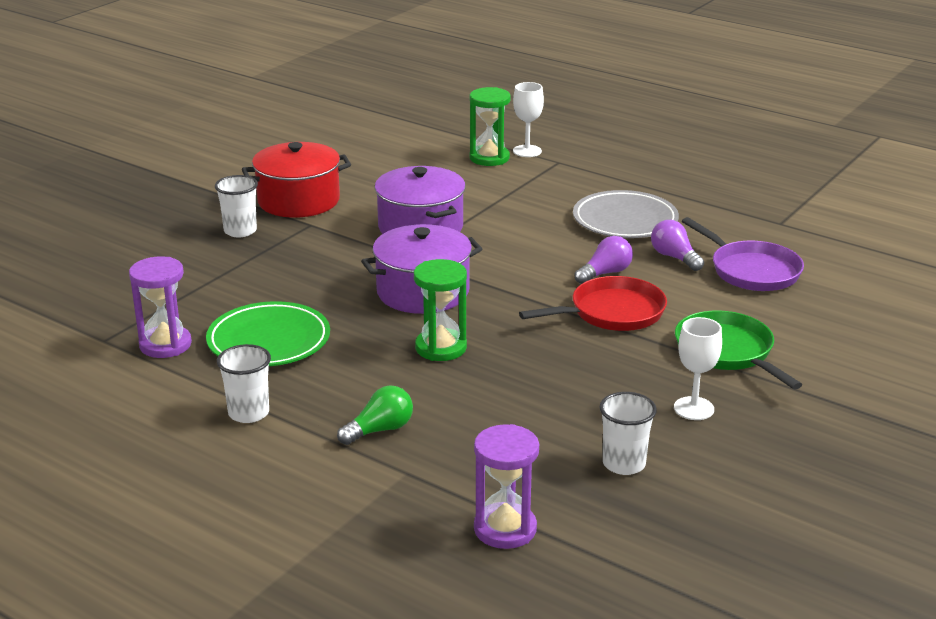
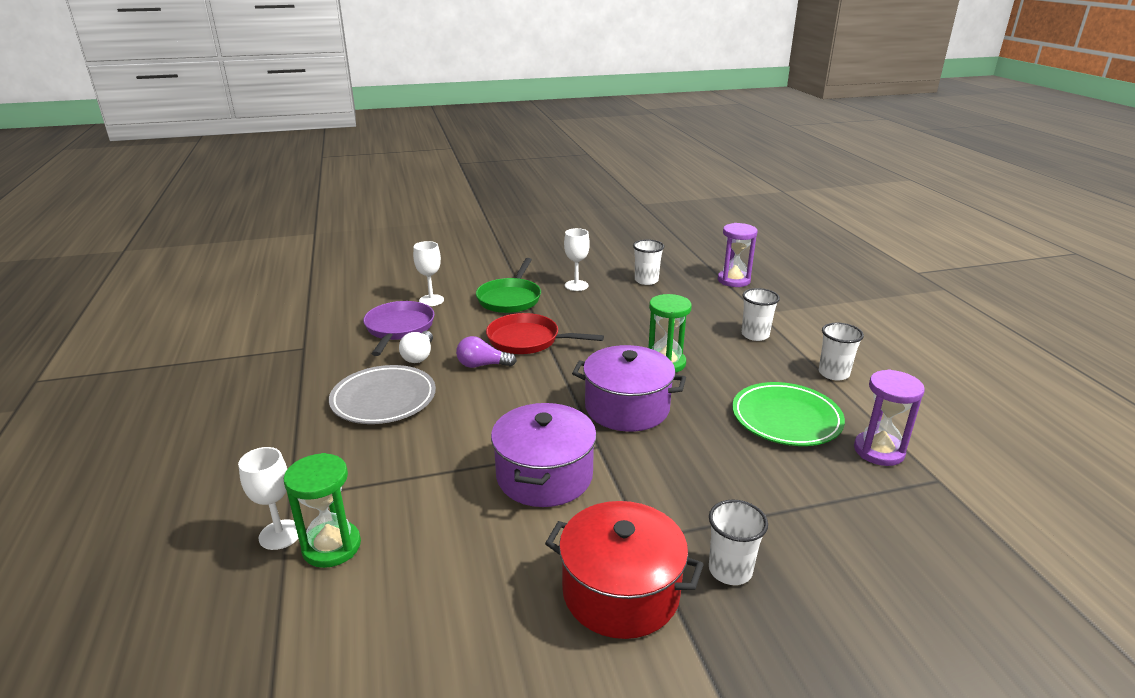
camera: 140 degrees left, 0 degrees up
green light bulb [337,386,413,445] -> white cup [742,288,780,341]
purple light bulb [651,220,704,271] -> white light bulb [399,331,433,363]
none -> white goblet [413,241,444,306]

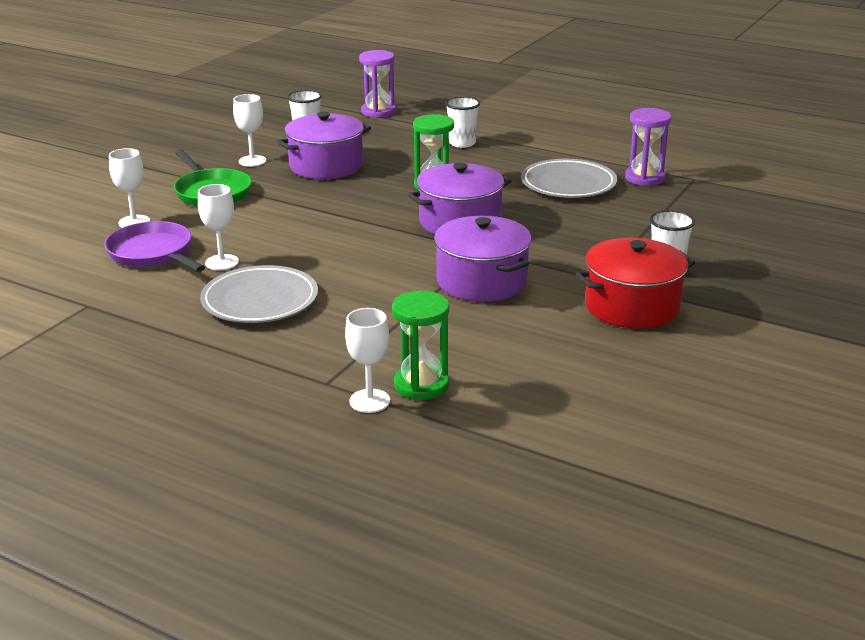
camera: 45 degrees left, 0 degrees up
white light bulb [399,331,433,363] -> white goblet [198,184,239,270]
purple light bulb [456,336,517,368] -> none
red pan [486,313,604,354] -> none
green plate [732,382,845,446] -> grey plate [521,159,617,198]
white cup [819,323,864,380] -> none
none -> purple pot [277,112,371,179]

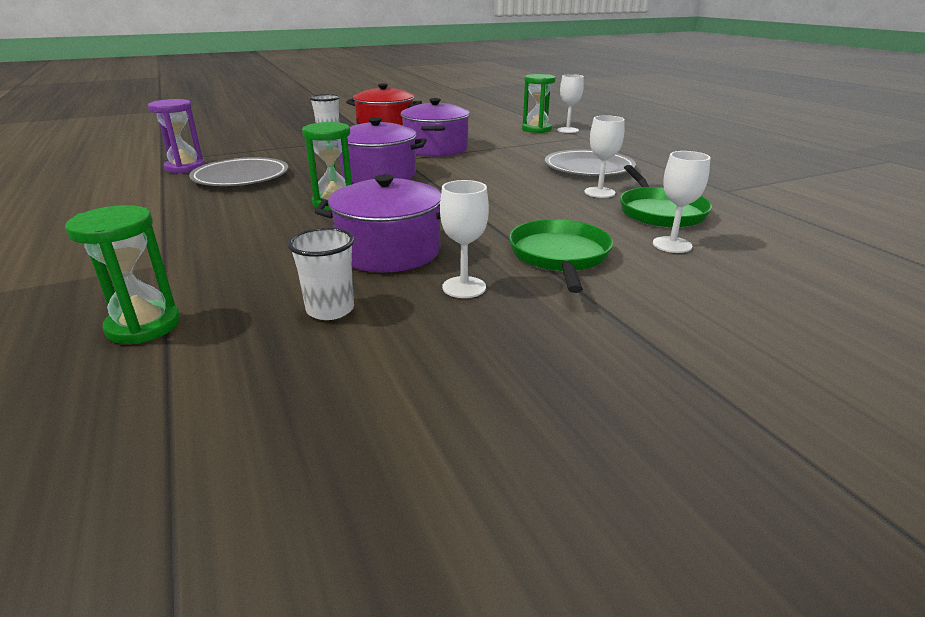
camera: 145 degrees left, 0 degrees up
purple pan [104,221,205,272] -> green pan [620,165,712,228]
purple hourglass [359,50,396,118] -> green hourglass [65,205,180,344]
white cup [445,96,480,148] -> none

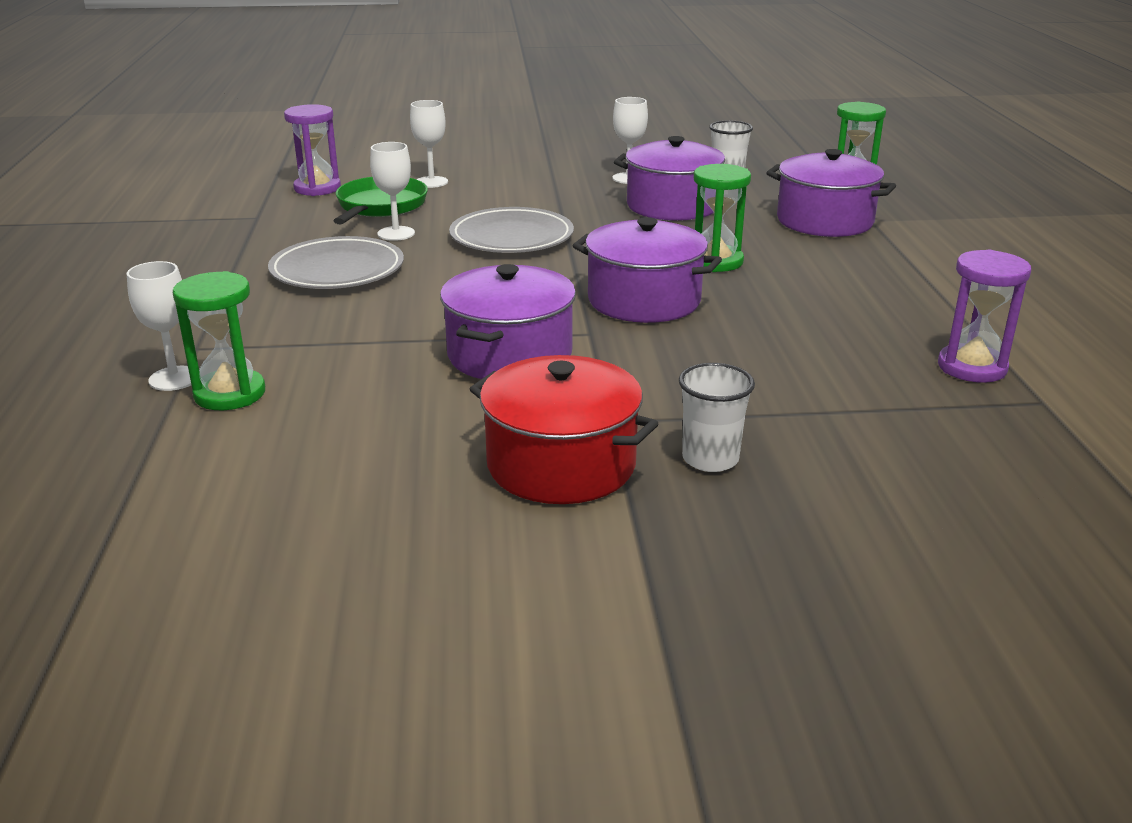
camera: 160 degrees left, 0 degrees up
grey plate [189,157,289,186] -> grey plate moved to [449,207,574,253]
green pan [509,219,613,293] -> none
none -> purple hourglass [284,104,341,196]
none -> purple pot [766,149,896,237]

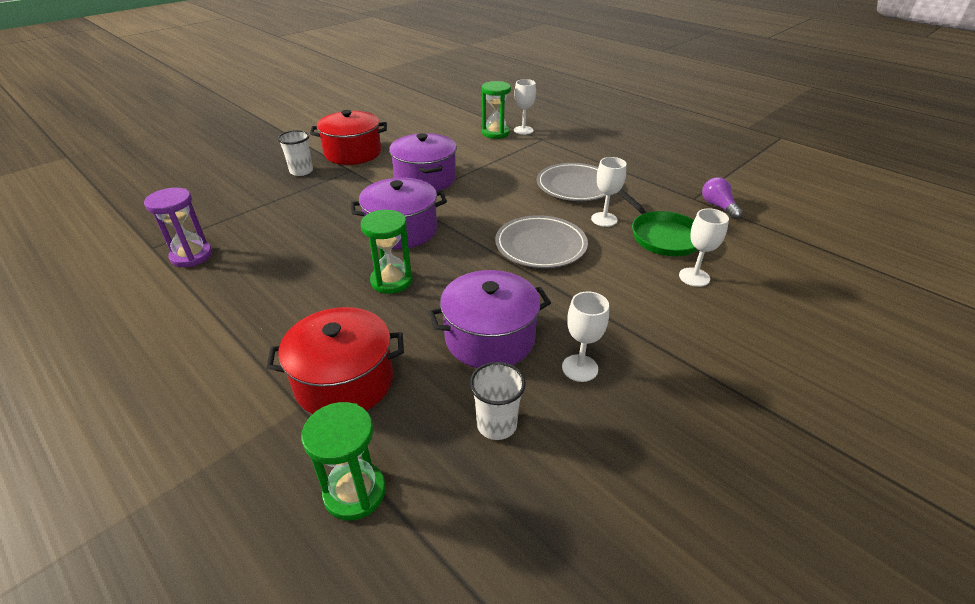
camera: 140 degrees right, 10 degrees up
purple hourglass [284,104,341,196] -> none
purple pot [766,149,896,237] -> red pot [266,307,404,414]
none -> purple light bulb [702,177,743,219]

